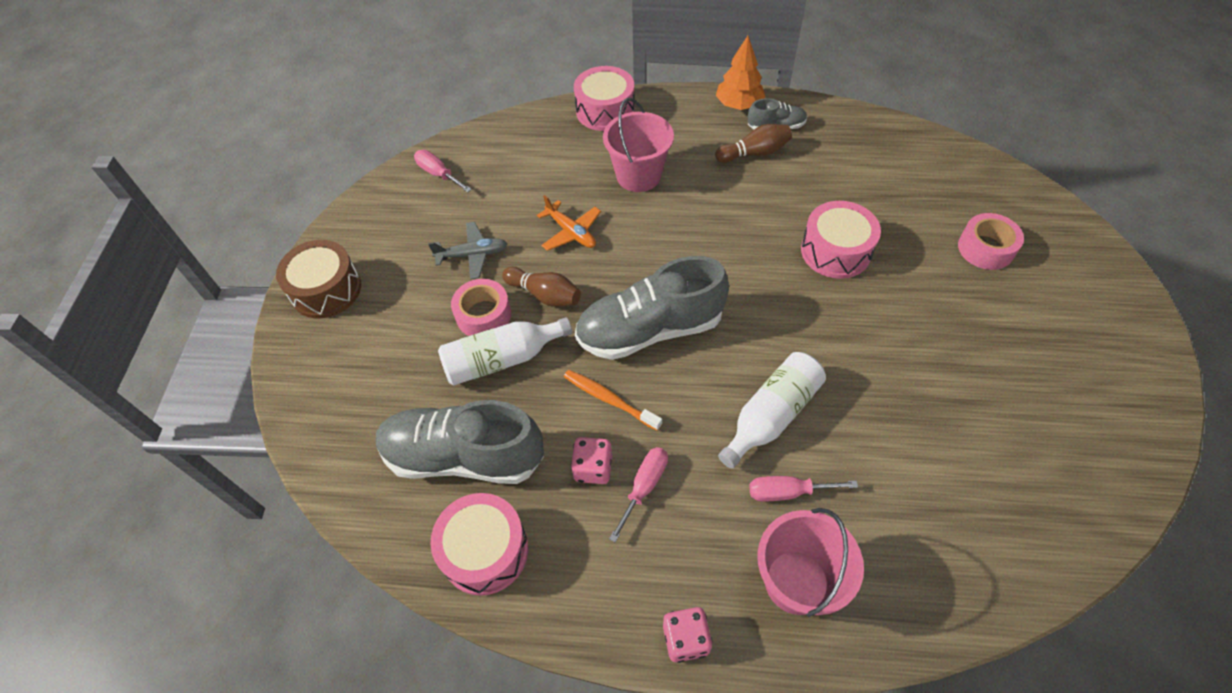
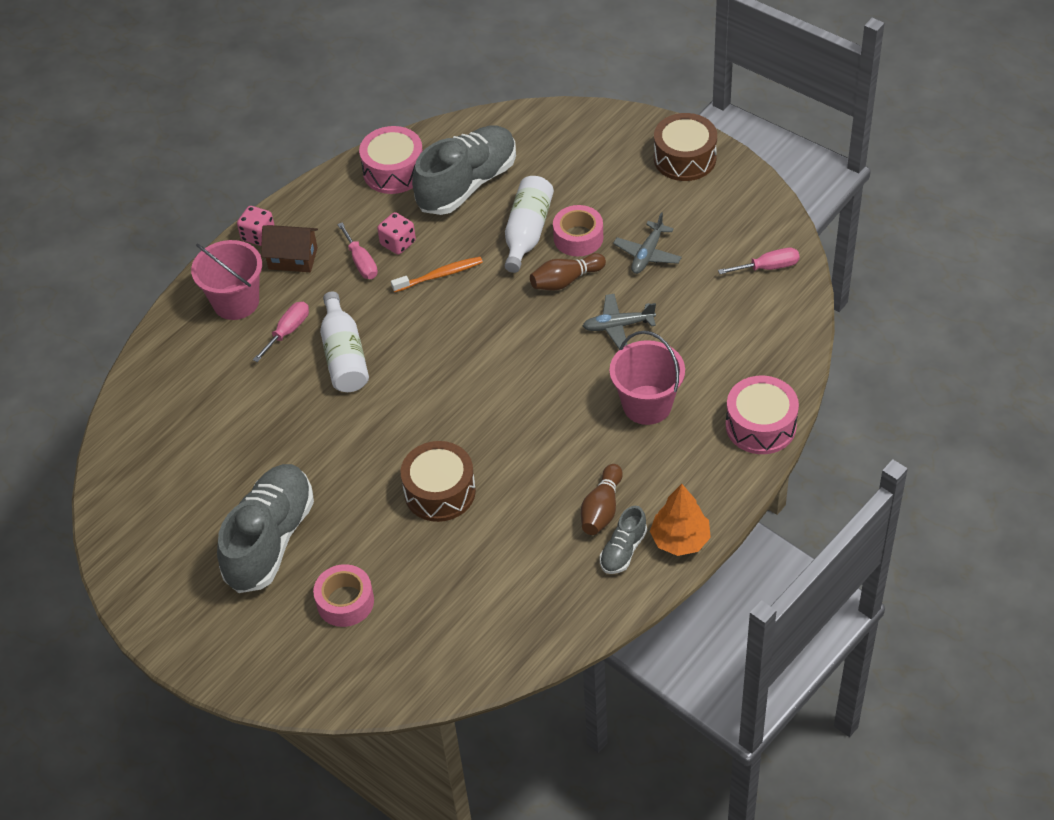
camera: 125 degrees right, 5 degrees down
orange plane [537,195,601,251] -> grey plane [583,294,656,349]
grey shoe [575,256,729,360] -> grey shoe moved to [217,464,314,593]
pink drum [801,201,881,279] -> brown drum [401,441,476,522]
none -> brown house [261,225,318,272]

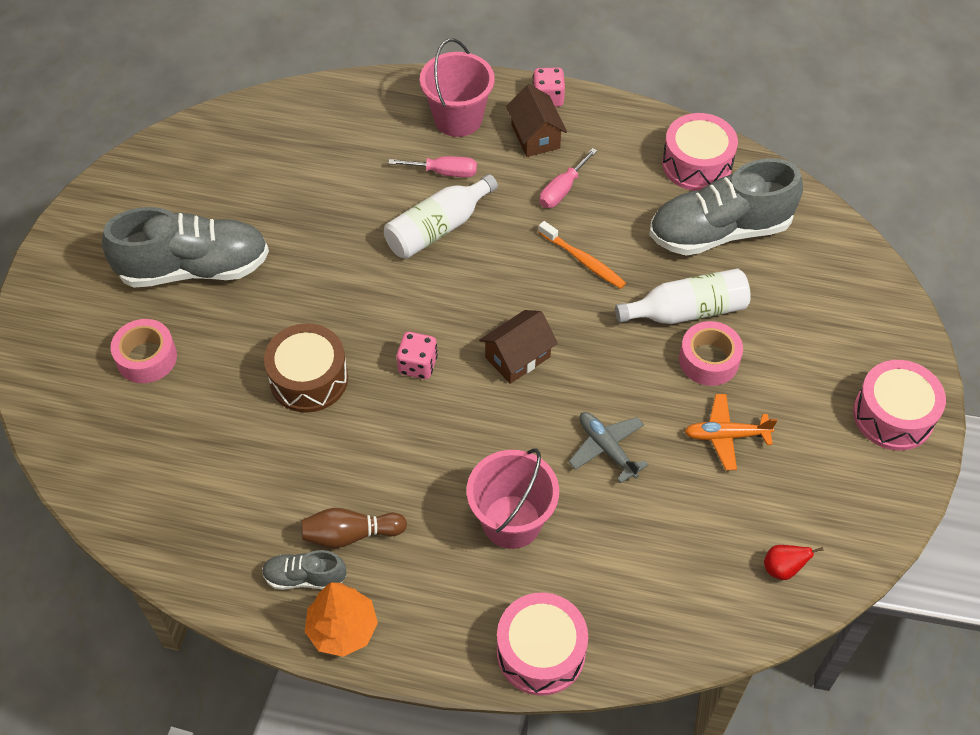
camera: 60 degrees right, 5 degrees up
pink dice [377,212,416,255] -> pink dice moved to [396,332,438,379]
grey shoe [412,125,516,215] -> grey shoe turned 150 degrees clockwise [649,158,803,256]
brown bowling pin [530,253,606,291] -> none
grey plane [613,212,682,274] -> orange plane [684,394,777,470]
brown drum [654,113,717,181] -> pink drum [853,360,946,451]
pink screwdriver [718,248,800,274] -> red pear [764,545,824,580]
none -> brown house [479,310,558,384]

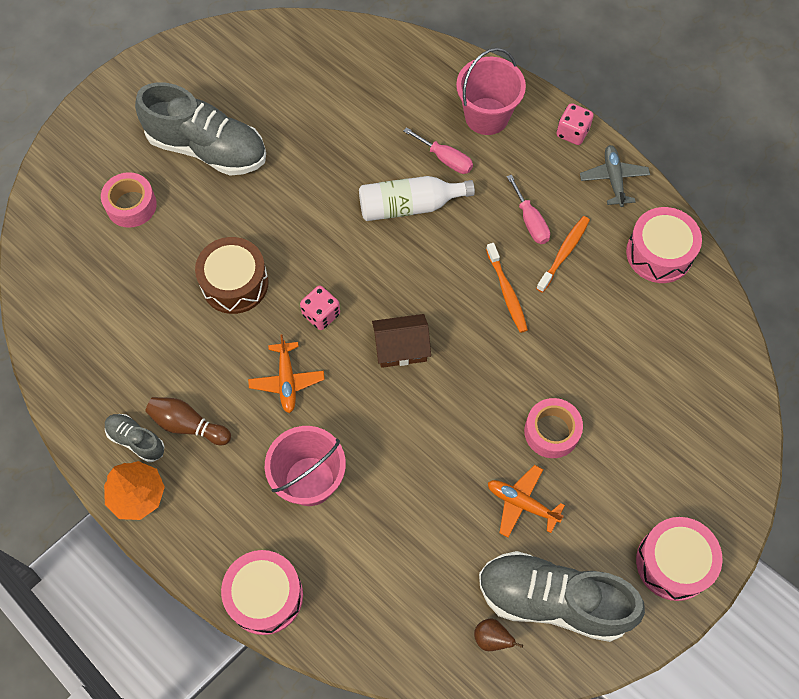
camera: 30 degrees right, 10 degrees up
brown house [506,84,567,157] -> none
pink screwdriver [540,148,597,208] -> pink screwdriver turned 90 degrees counterclockwise [507,175,550,244]
grey plane [569,412,649,483] -> grey plane moved to [580,145,650,207]
white bottle [615,269,751,324] -> none
grey shoe [649,158,803,256] -> grey shoe moved to [479,551,645,642]
red pear [764,545,824,580] -> brown pear [474,619,523,651]
none -> orange plane [248,334,325,413]
none -> orange toothbrush [536,216,590,293]

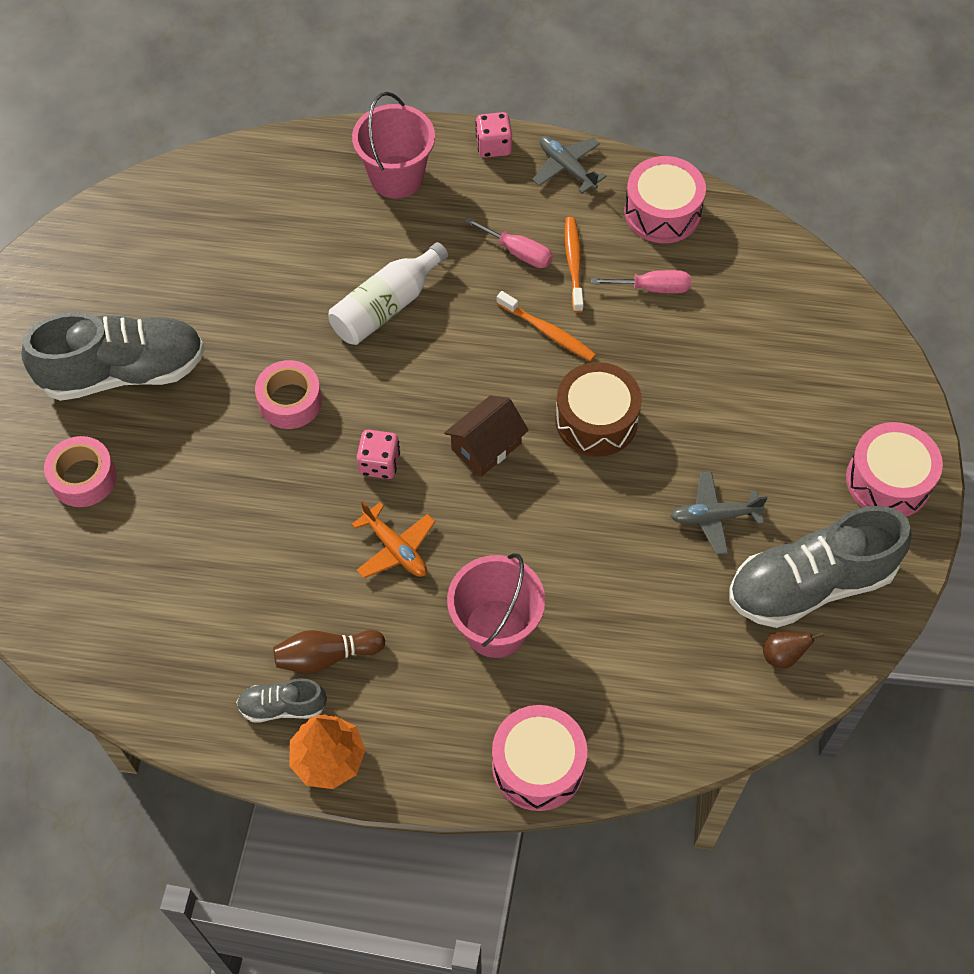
camera: 35 degrees left, 5 degrees down
brown drum [195,237,269,314] -> brown drum moved to [555,362,642,457]
pink screwdriver [404,127,473,174] -> pink screwdriver moved to [591,270,691,294]
orange plane [488,465,565,538] -> grey plane [670,471,768,555]
pink tape [524,398,583,458] -> pink tape moved to [255,360,322,429]

